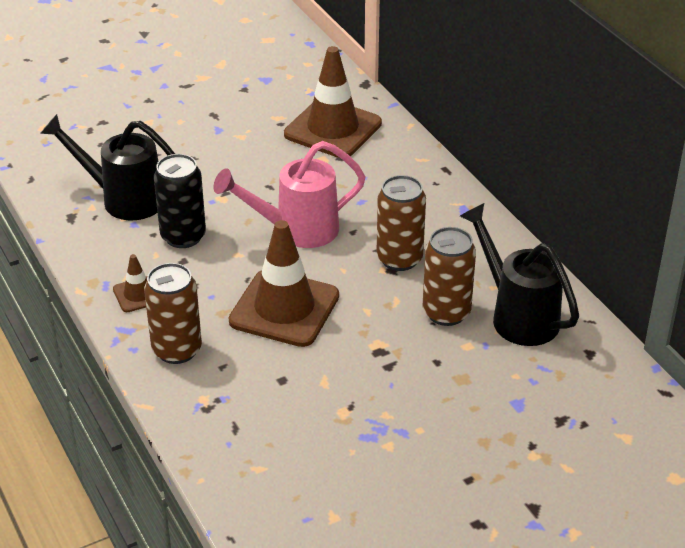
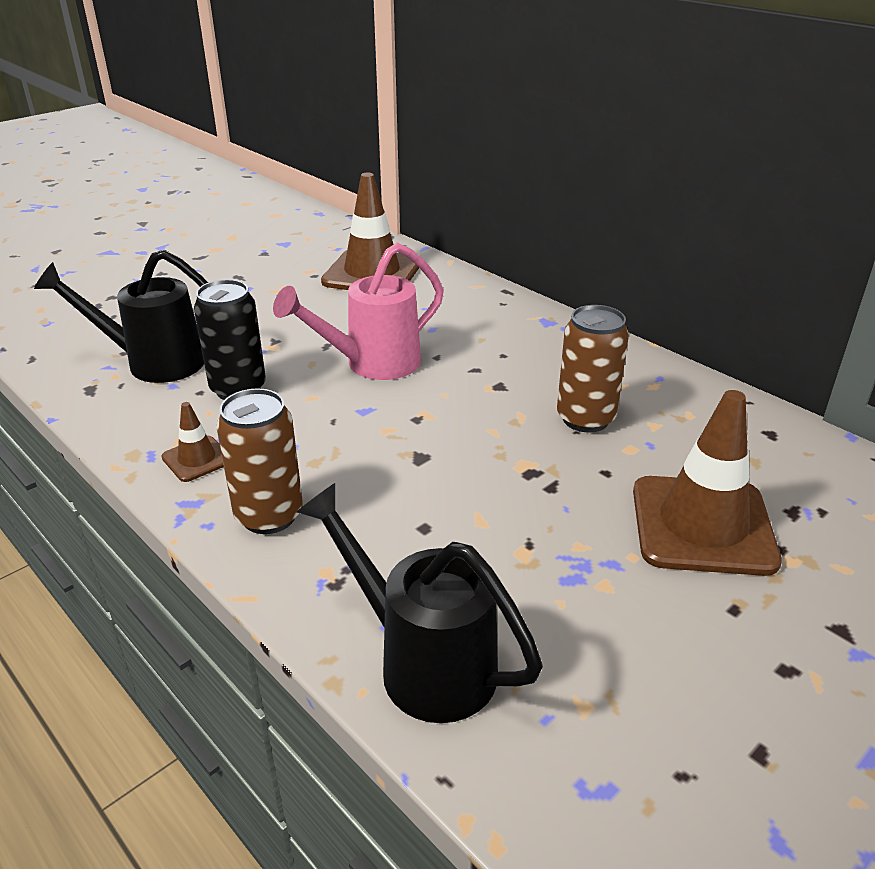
camera: 15 degrees left, 5 degrees down
brown traffic cone [229,220,339,347] -> brown traffic cone moved to [633,390,782,576]
brown can [377,175,426,271] -> none
black watering can [460,203,579,346] -> black watering can moved to [296,483,543,723]

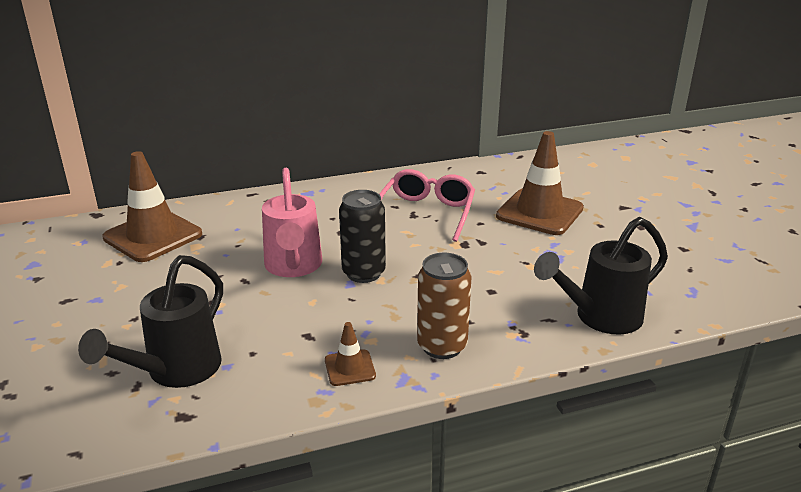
camera: 65 degrees left, 5 degrees down
black can [194,279,266,400] -> black can moved to [339,190,386,283]
brown can [557,305,629,432] -> pink glasses [379,169,475,242]

